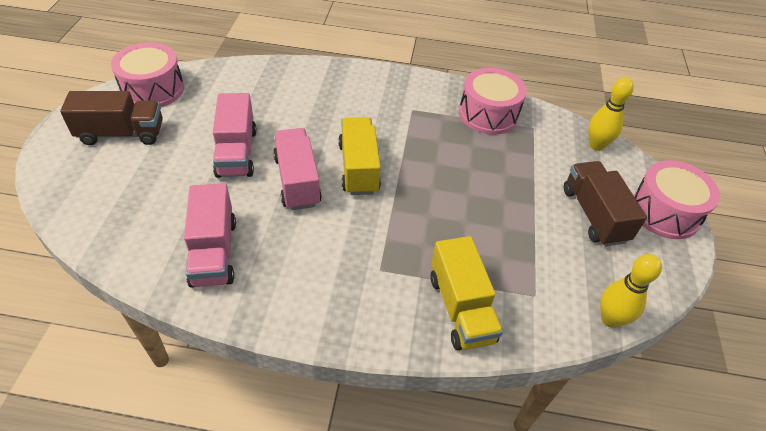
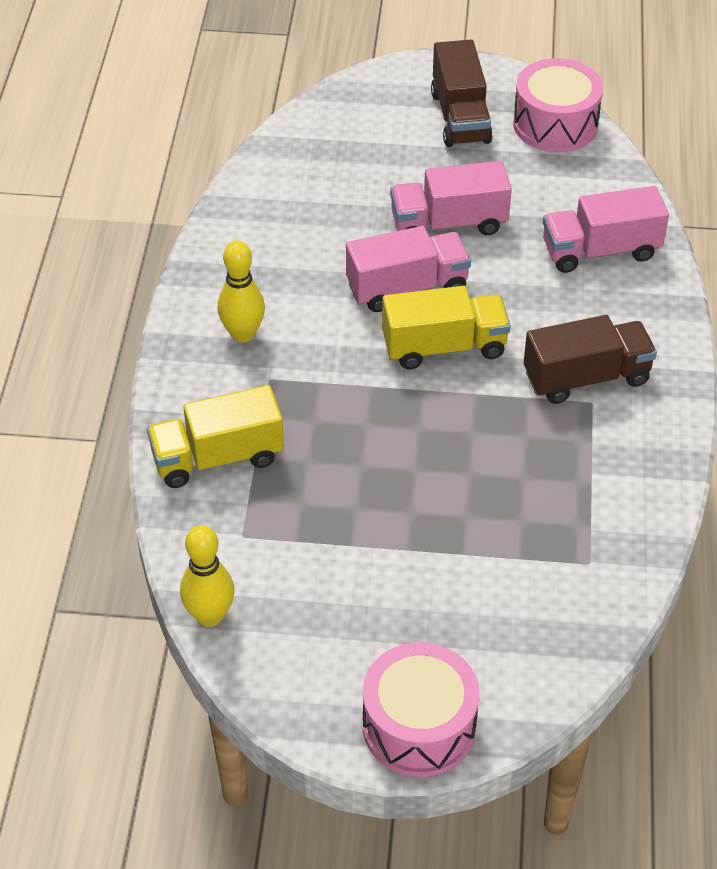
camera: 90 degrees right, 0 degrees up
pink truck [184,183,236,288] -> pink truck moved to [543,186,669,273]
pink drum [459,68,527,134] -> none
brown truck [564,161,647,246] -> brown truck moved to [524,315,657,404]
yellow bowling pin [588,77,634,151] -> yellow bowling pin moved to [217,241,265,343]

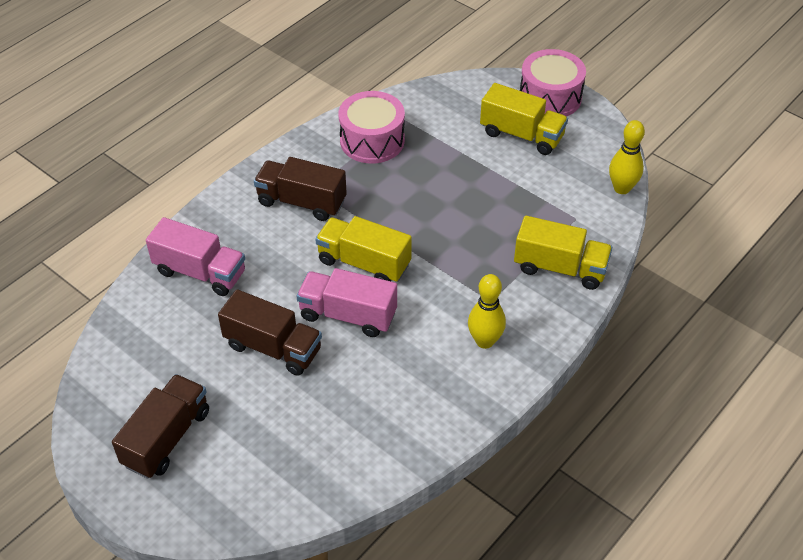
camera: 145 degrees left, 0 degrees up
pink truck [390,161,512,235] -> brown truck [218,289,322,376]
pink drum [513,58,603,152] -> pink drum moved to [339,91,405,164]
none -> yellow truck [480,83,568,155]

